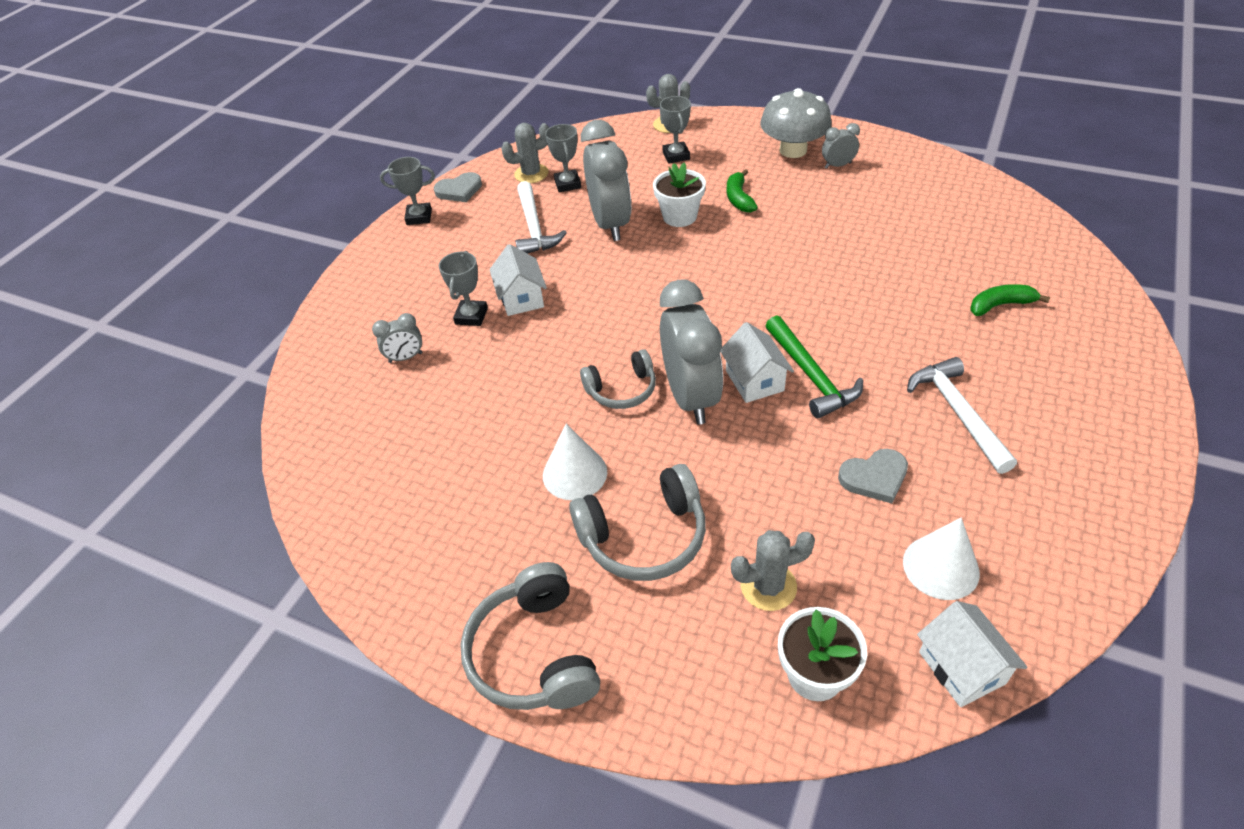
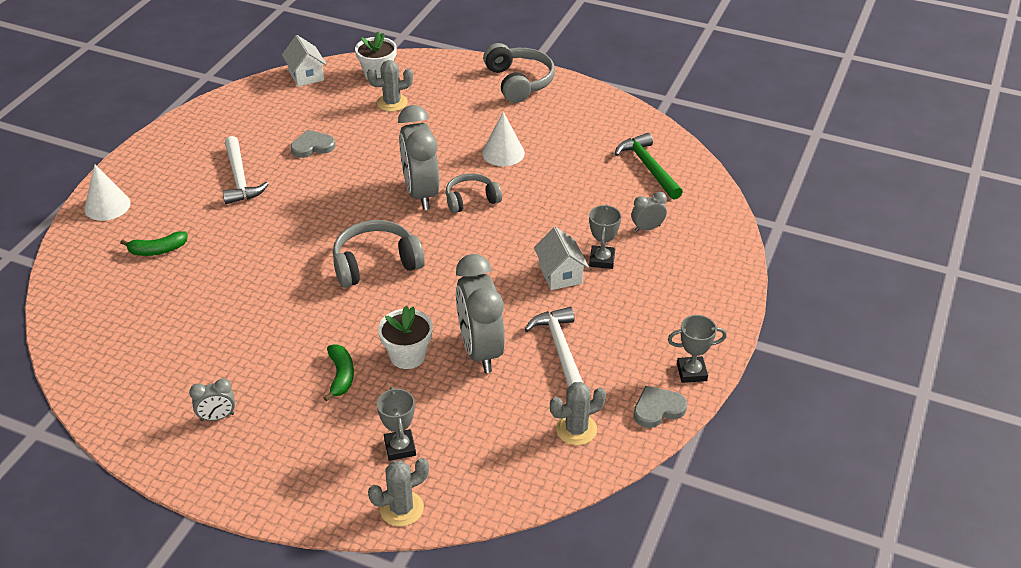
camera: 175 degrees right, 5 degrees down
grey trophy [545,124,581,192] -> none
grey headphones [569,464,706,581] -> grey headphones moved to [333,220,425,288]
white house [720,322,794,403] -> none
grey mushroom [760,88,832,158] -> none
green hammer [765,315,863,418] -> green hammer moved to [615,133,683,200]
white cone [903,518,980,600] -> white cone moved to [84,164,131,221]

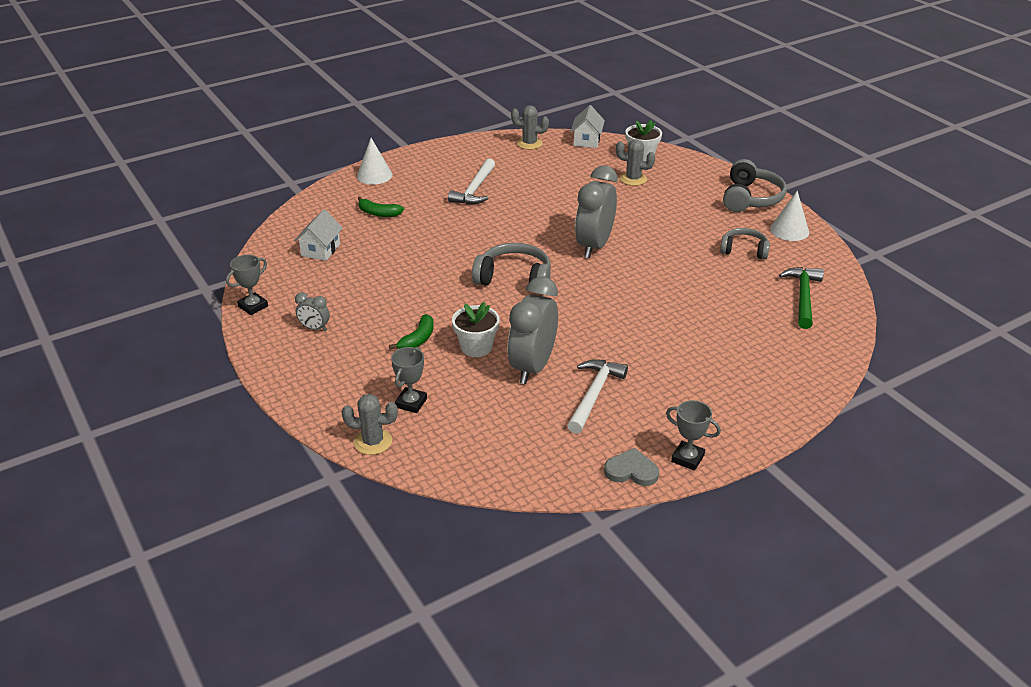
camera: 35 degrees right, 5 degrees down
grey heart [290,130,335,158] -> none
grey headphones [446,173,502,213] -> grey headphones moved to [720,228,770,260]
white cone [482,112,525,166] -> white cone moved to [770,191,809,241]
white house [534,227,589,290] -> white house moved to [294,210,343,261]
grey cactus [550,382,606,445] -> grey cactus moved to [511,105,549,150]
grey trophy [589,204,621,269] -> grey trophy moved to [226,255,268,315]
grey clock [631,192,667,232] -> none

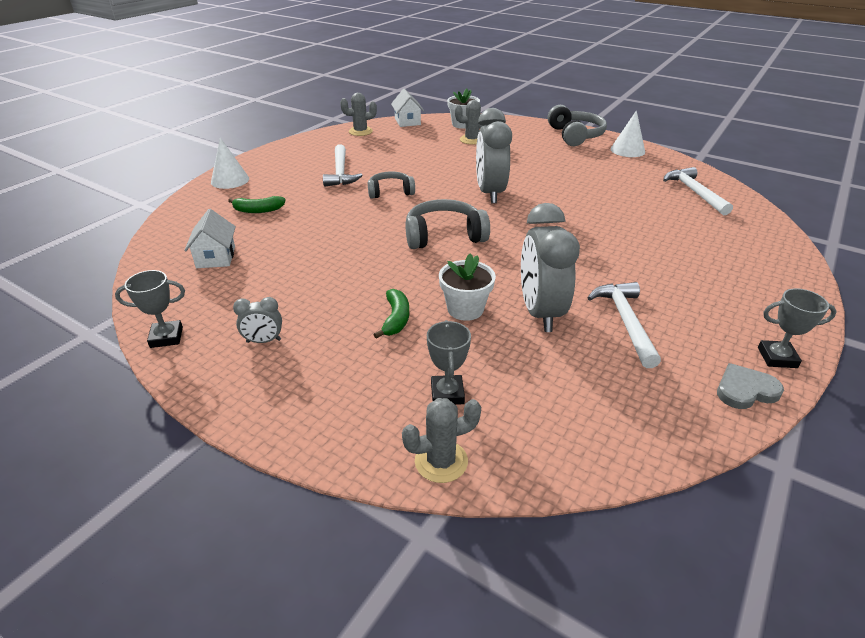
camera: 25 degrees left, 0 degrees up
grey trophy [226,255,268,315] -> grey trophy turned 60 degrees clockwise [115,270,185,348]
grey headphones [720,228,770,260] -> grey headphones moved to [368,171,415,199]
green hammer [779,267,824,329] -> white hammer [663,167,733,215]

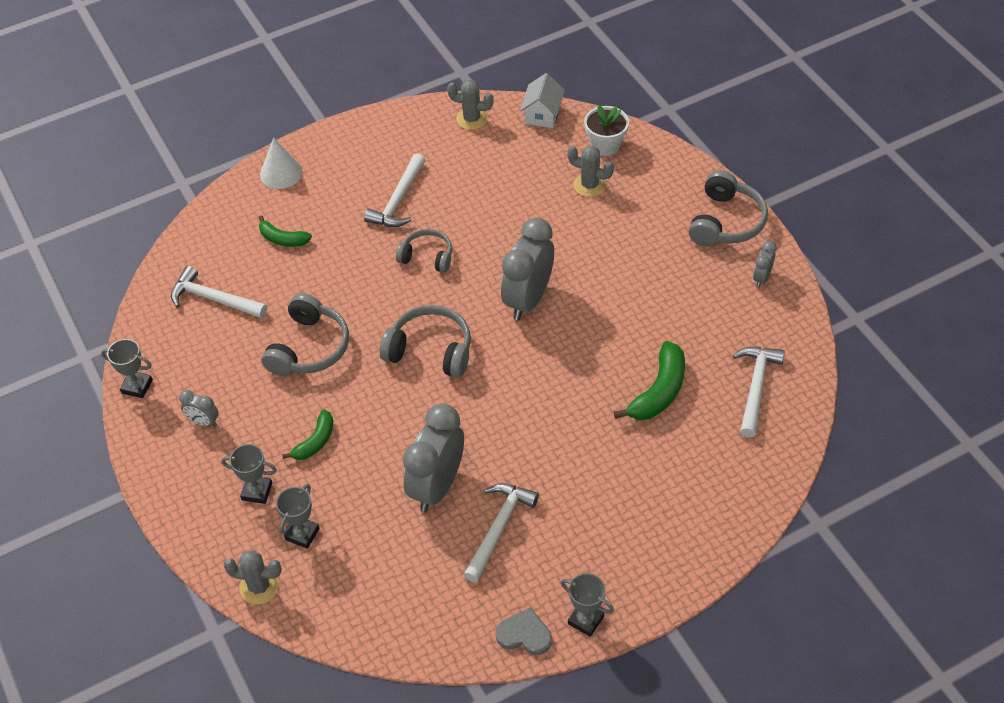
camera: 30 degrees right, 15 degrees up
white house [184,209,236,268] -> white hammer [171,266,267,318]
white flower pot [439,253,496,321] -> none
white cone [611,110,645,157] -> grey clock [753,241,777,287]
none -> grey trophy [221,444,277,504]
none -> grey headphones [262,293,349,376]
none -> green banana [614,341,685,420]

